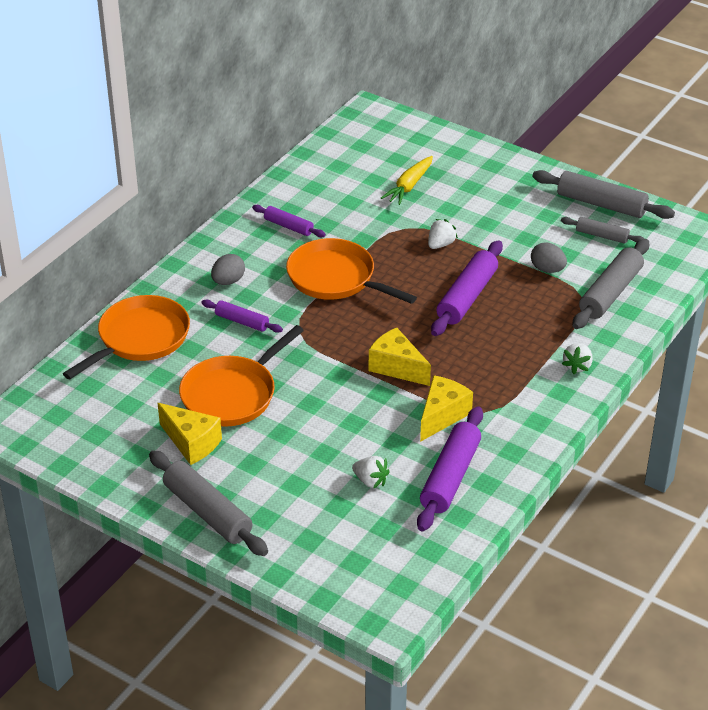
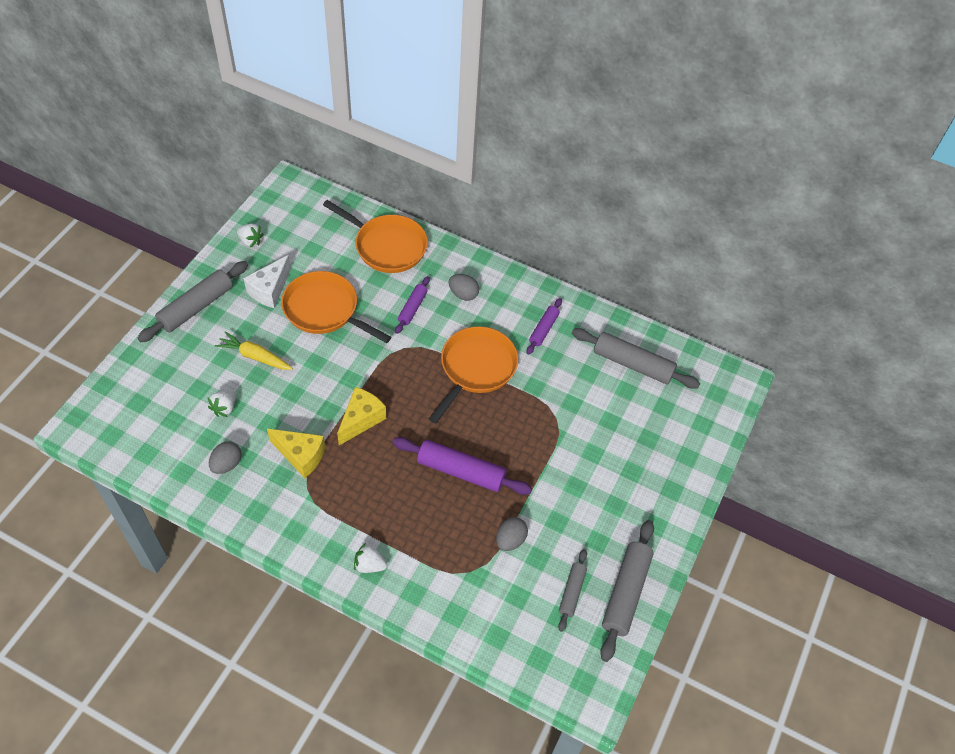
camera: 80 degrees right, 15 degrees up
yellow cheese [158,403,222,465] -> white cheese [243,255,291,308]
yellow carrot [381,156,433,205] -> yellow carrot moved to [215,331,293,370]
purple rolling pin [417,406,483,531] -> grey egg [209,441,242,474]
white strawberry [428,219,458,249] -> white strawberry moved to [237,223,264,247]
grey rolling pin [573,239,649,329] -> grey rolling pin moved to [572,328,700,389]

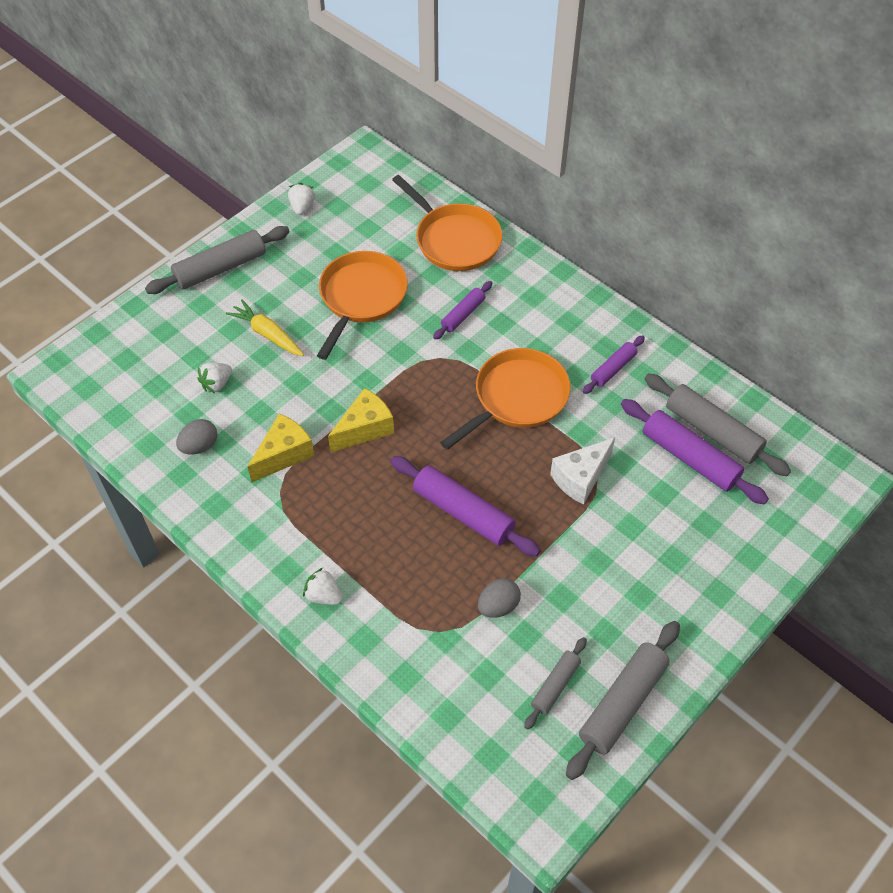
camera: 20 degrees right, 0 degrees up
white strawberry [237,223,264,247] -> white strawberry turned 135 degrees counterclockwise [288,183,315,215]
white cheese [243,255,291,308] -> white cheese moved to [550,437,615,505]
yellow cheese [267,429,325,478] -> yellow cheese turned 90 degrees counterclockwise [247,414,314,482]
orange pan [281,271,391,343] -> orange pan turned 60 degrees clockwise [317,251,408,360]
grey egg [449,274,479,301] -> none
none -> purple rolling pin [621,399,769,504]

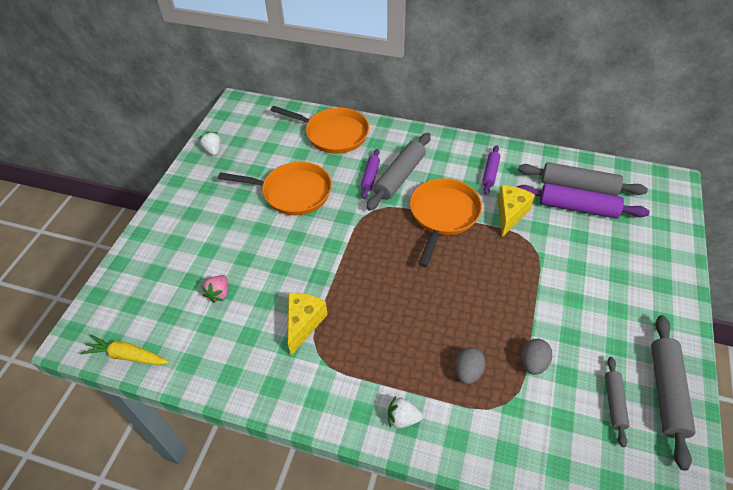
camera: 25 degrees left, 5 degrees down
grey rolling pin [145,226,290,294] -> grey rolling pin moved to [366,133,431,211]
grey egg [176,419,218,454] -> grey egg moved to [455,347,486,384]
white strawberry [197,363,232,393] -> pink strawberry [201,275,228,303]
yellow carrot [226,299,304,356] -> yellow carrot moved to [80,335,169,365]
orange pan [317,251,408,360] -> orange pan turned 105 degrees clockwise [218,162,332,215]
yellow cheese [328,388,394,452] -> yellow cheese moved to [498,185,535,237]
purple rolling pin [391,456,541,557] -> none
white cheese [550,437,615,505] -> none

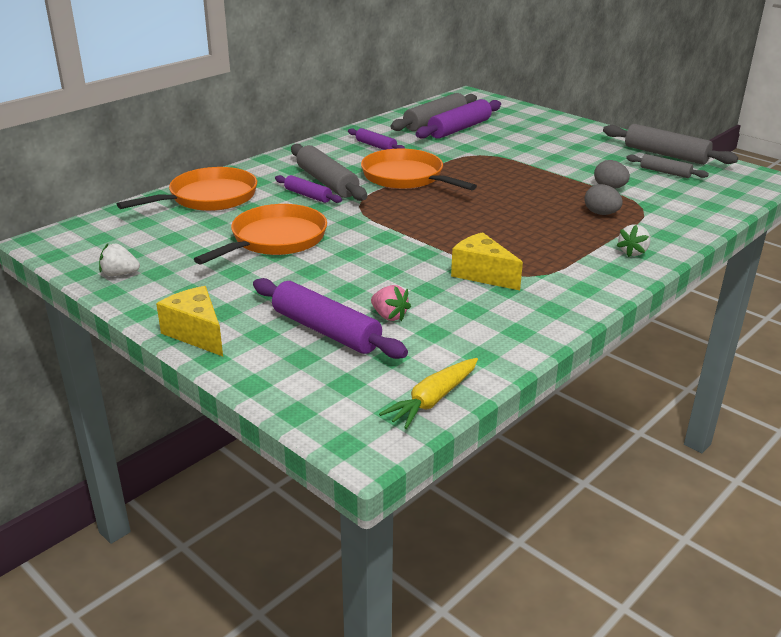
camera: 65 degrees left, 20 degrees down
yellow cheese [498,185,535,237] -> yellow cheese moved to [156,286,223,356]
none -> purple rolling pin [253,278,408,359]

